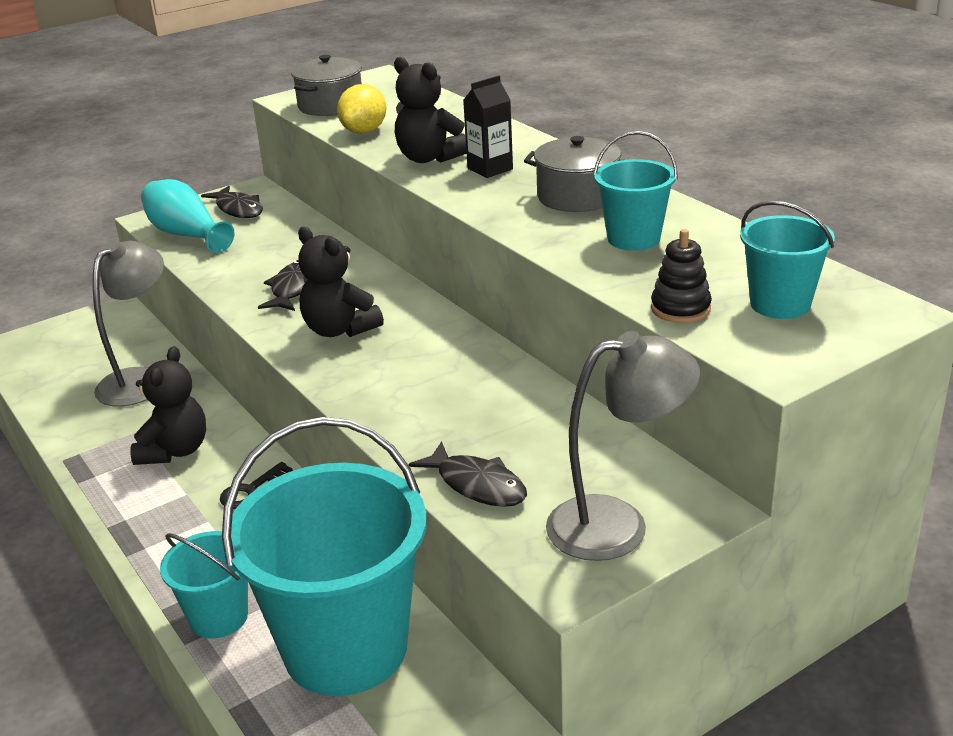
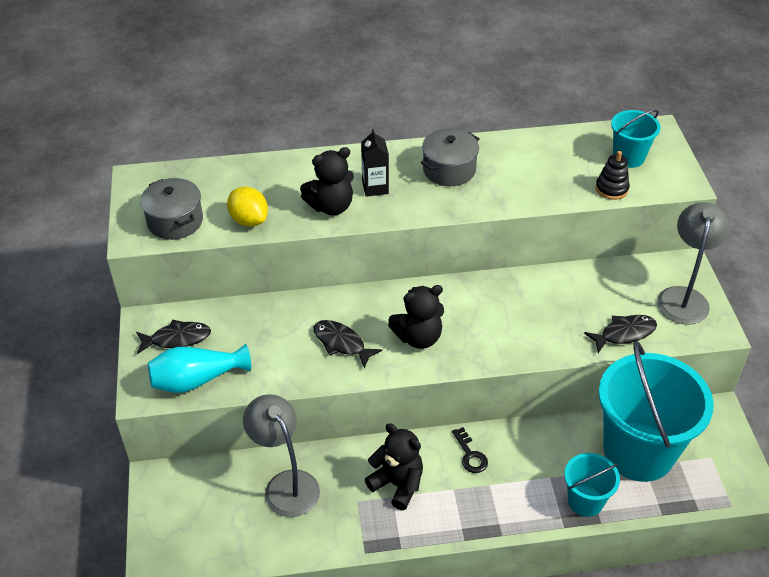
camera: 65 degrees left, 15 degrees up
turquoise bucket [593,131,678,251] -> none

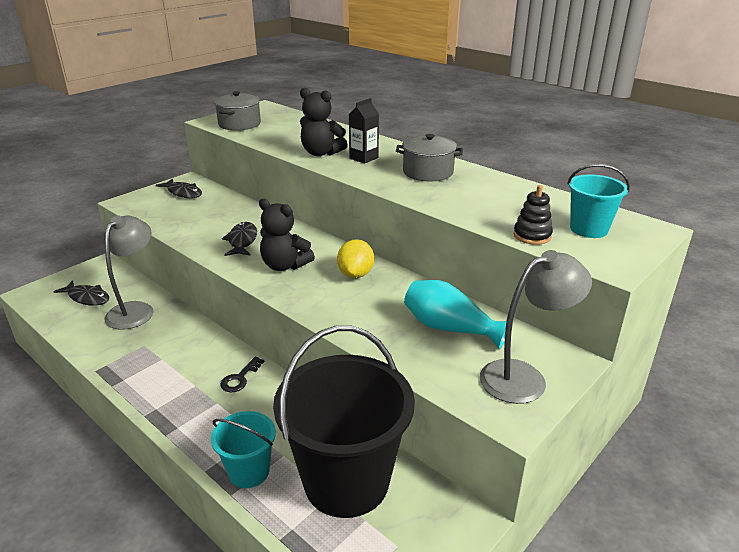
camera: 50 degrees right, 15 degrees down
turquoise vase [148,344,251,393] -> turquoise vase moved to [404,280,507,349]
yellow lemon [227,187,268,227] -> yellow lemon moved to [337,239,374,278]
black teddy bear [365,423,423,510] -> none
black fish [584,315,657,353] -> black fish moved to [53,280,109,306]
turquoise bucket [599,341,714,482] -> black bucket [273,325,415,518]

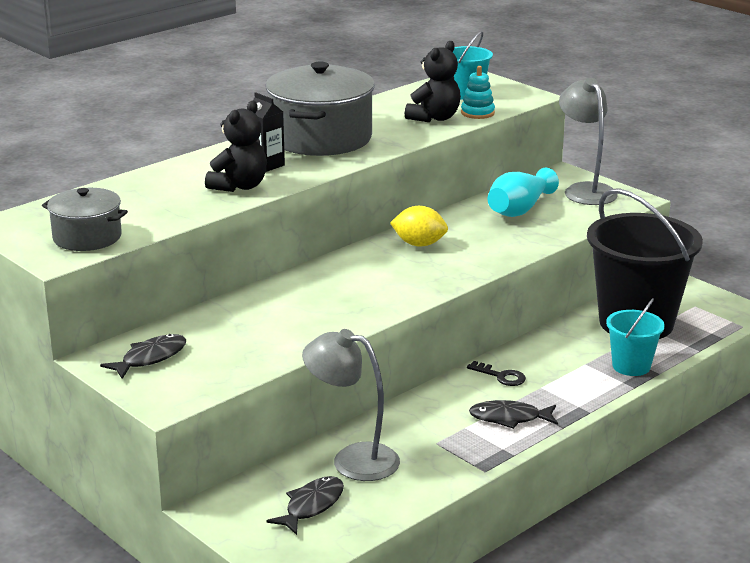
camera: 85 degrees left, 5 degrees down
black fish [222,222,257,256] -> black fish moved to [469,400,558,429]
black teddy bear [259,198,315,271] -> black teddy bear moved to [405,41,461,122]
grey pot [396,134,463,181] -> grey pot [266,61,375,156], size x1.75
black stacking toy [513,185,553,245] -> turquoise stacking toy [461,66,495,119]

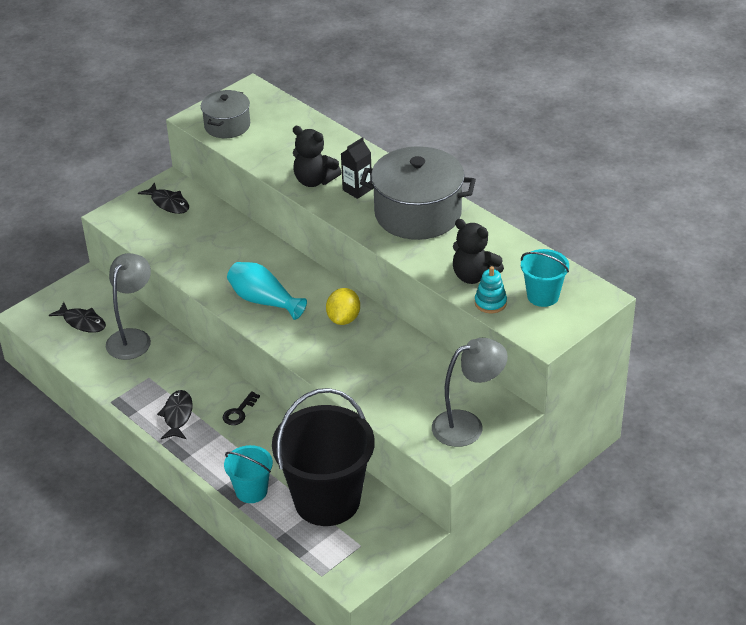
camera: 90 degrees right, 15 degrees up
turquoise vase [487,168,559,217] -> turquoise vase moved to [227,262,307,320]

